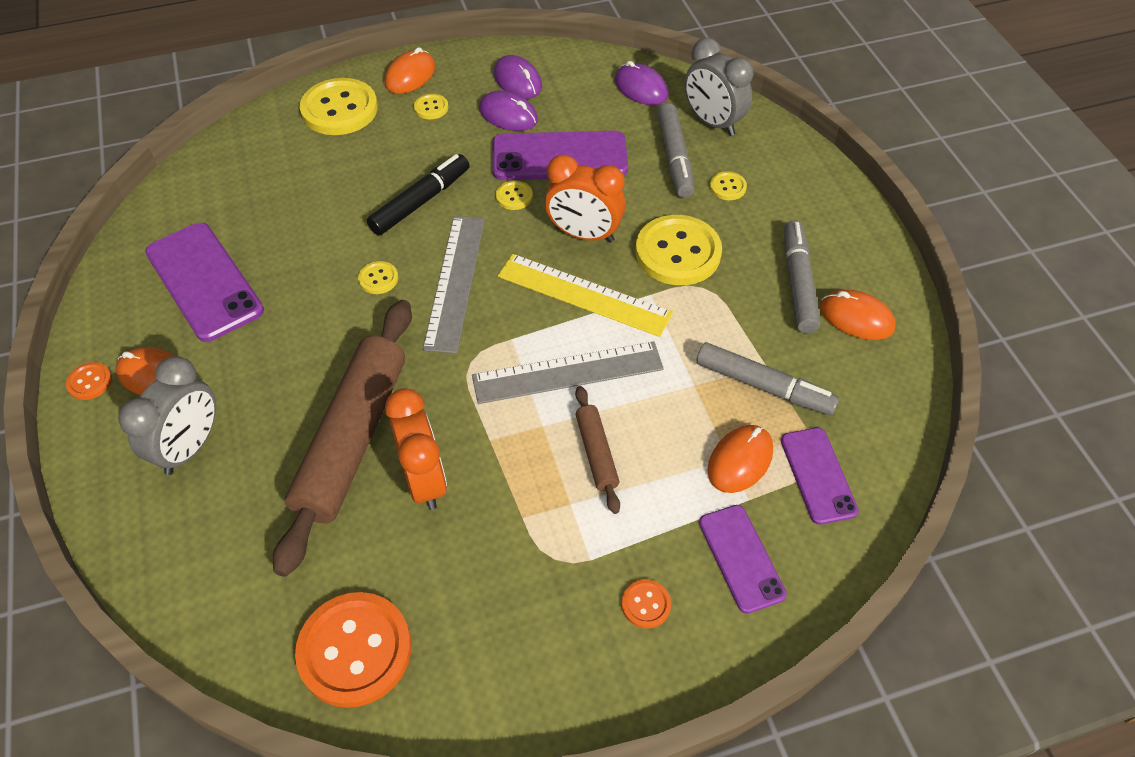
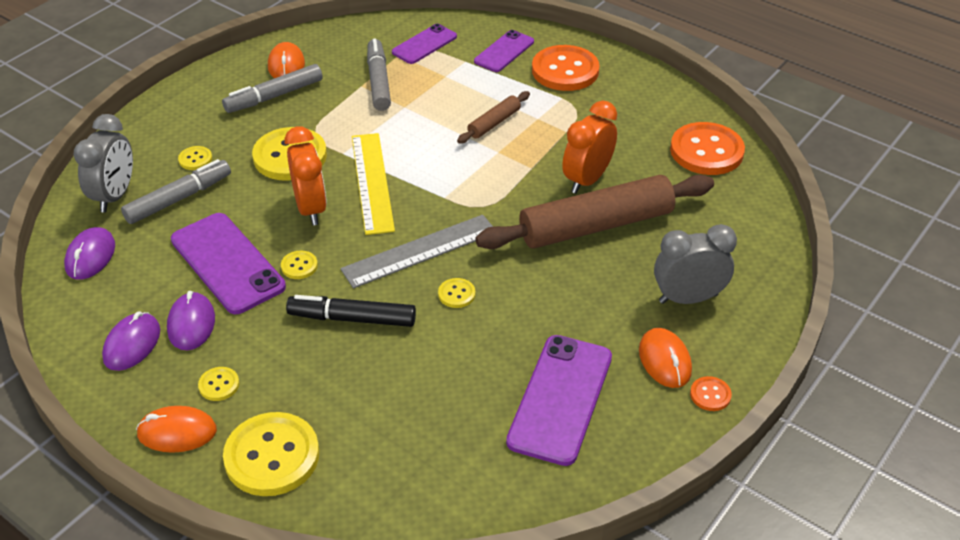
camera: 125 degrees left, 10 degrees down
grey ruler [472,341,664,404] -> none
orange button [622,579,671,629] -> orange button [532,45,600,91], size x2.22
orange mouse [707,425,773,493] -> none

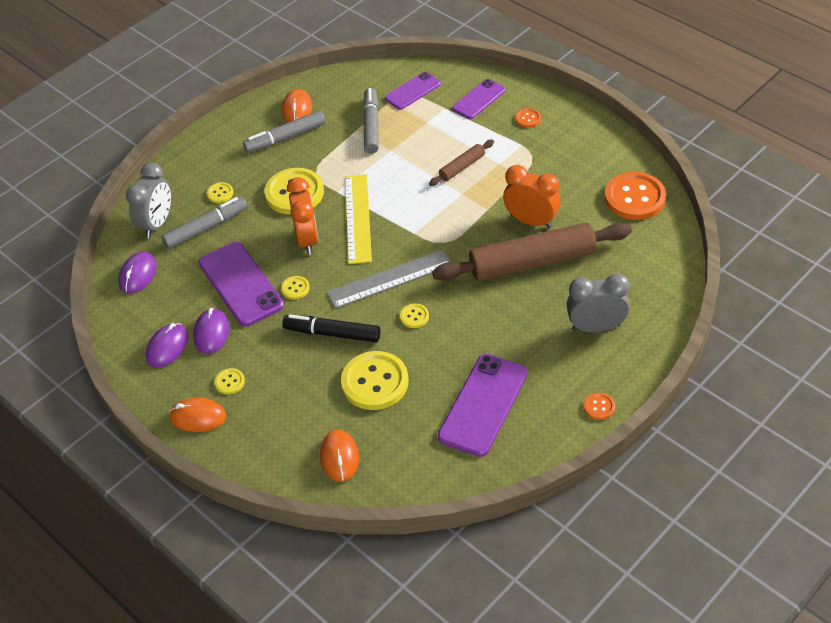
camera: 10 degrees right, 5 degrees up
yellow button [223,412,319,496] -> yellow button moved to [341,351,409,410]
orange button [532,45,600,91] -> orange button [515,108,541,128], size x0.45
orange clock [562,100,617,194] -> orange clock turned 75 degrees clockwise [503,165,561,228]
orange mouse [639,328,692,388] -> orange mouse moved to [320,430,359,482]

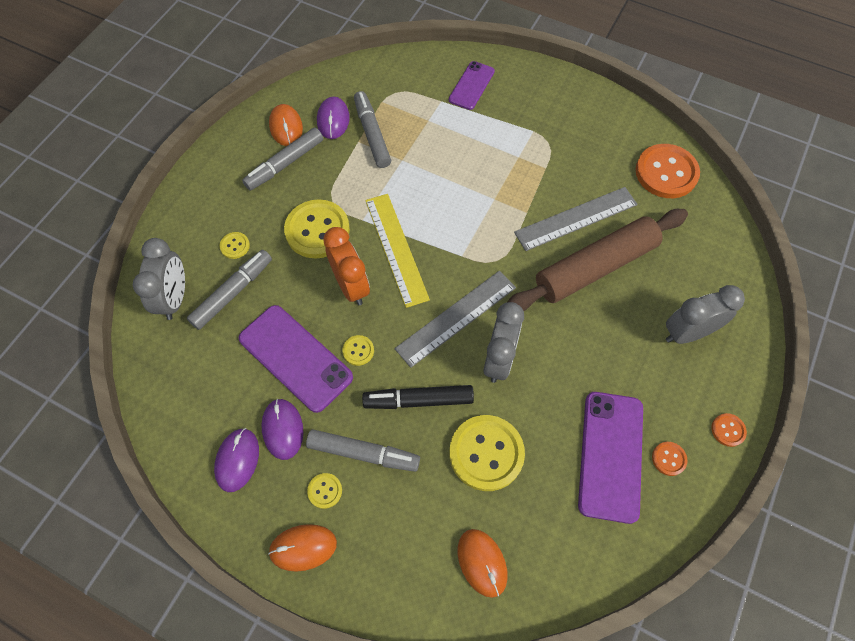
camera: 20 degrees left, 15 degrees up
purple mouse [119,252,157,294] -> purple mouse moved to [317,97,350,139]
purple phone [385,72,441,110] -> none
yellow button [400,303,429,328] -> grey clock [483,302,524,383]
brown rolling pin [429,139,494,186] -> none
orange clock [503,165,561,228] -> grey ruler [514,187,638,251]
orange button [515,108,541,128] -> orange button moved to [652,442,688,476]
none -> grey marker [306,429,420,472]

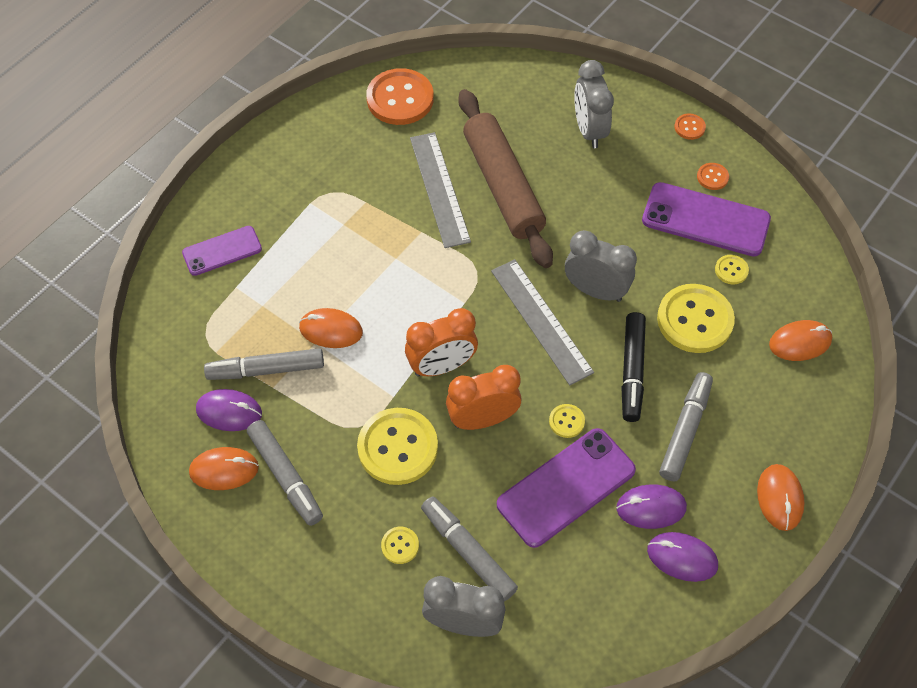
camera: 80 degrees left, 5 degrees down
yellow button [307,473,342,509] -> yellow button moved to [715,255,749,284]
yellow ruler [365,194,430,308] -> orange clock [405,308,478,376]
purple phone [449,61,495,110] -> purple phone turned 60 degrees counterclockwise [182,226,262,276]
none -> orange mouse [299,308,363,348]

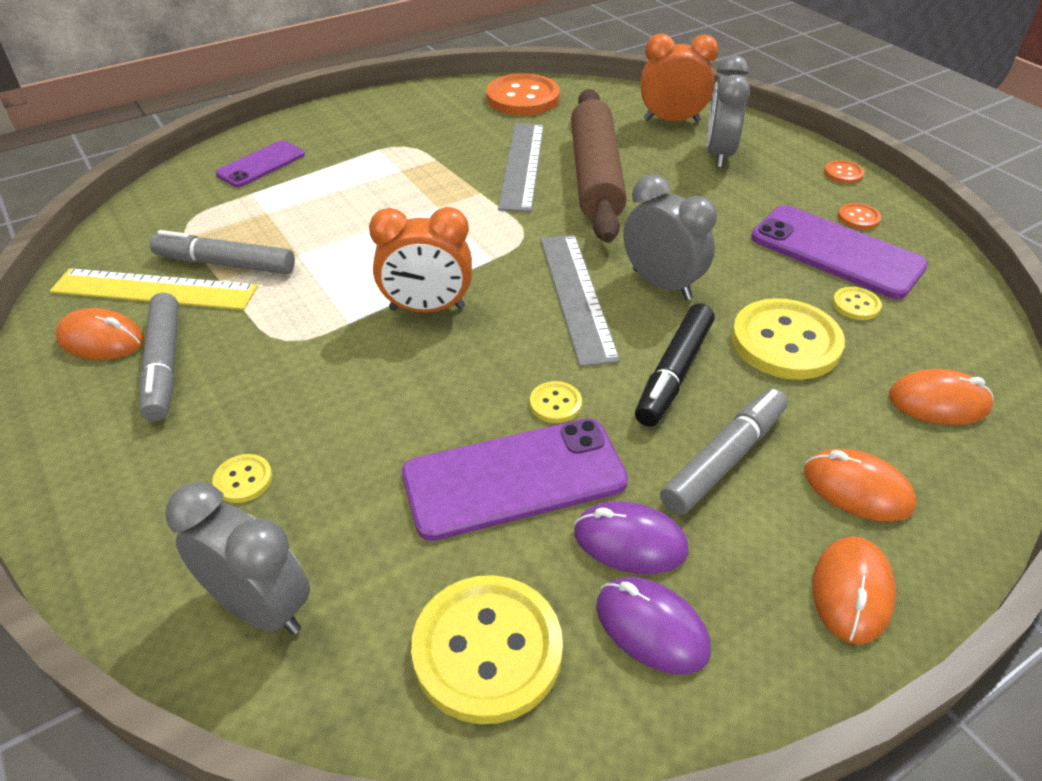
camera: 20 degrees right, 15 degrees down
purple phone [182,226,262,276] -> purple phone turned 45 degrees counterclockwise [216,140,305,187]
purple mouse [196,389,262,431] -> yellow ruler [50,268,258,310]
orange mouse [299,308,363,348] -> orange mouse moved to [804,449,916,522]
yellow button [357,408,438,485] -> yellow button moved to [411,575,563,724]
grey marker [421,496,518,601] -> none
orange clock [446,365,521,430] -> orange clock moved to [641,33,719,122]

